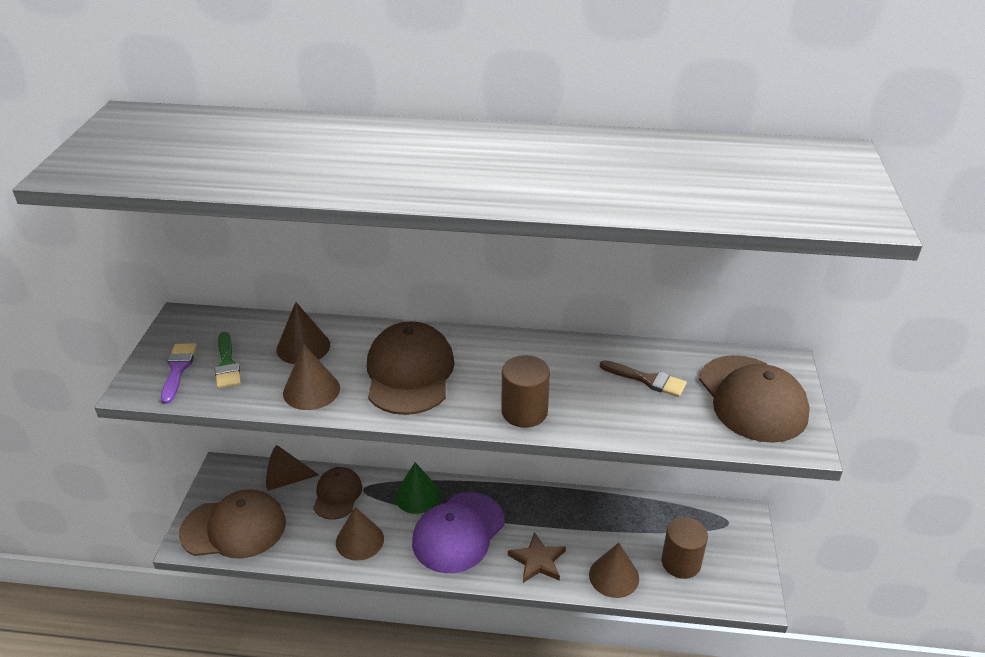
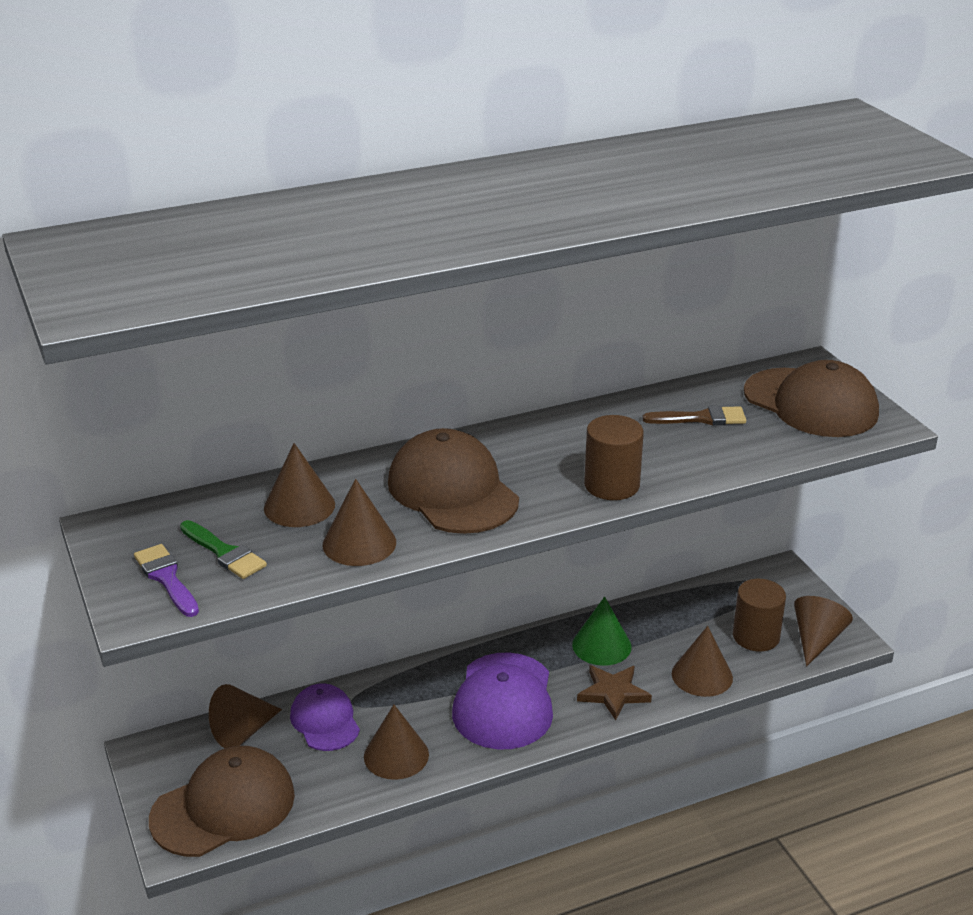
camera: 30 degrees left, 5 degrees down
brown cap [313,467,362,520] -> purple cap [290,683,360,751]
green cone [395,462,441,514] -> green cone moved to [572,596,632,666]
none -> brown cone [794,596,853,666]

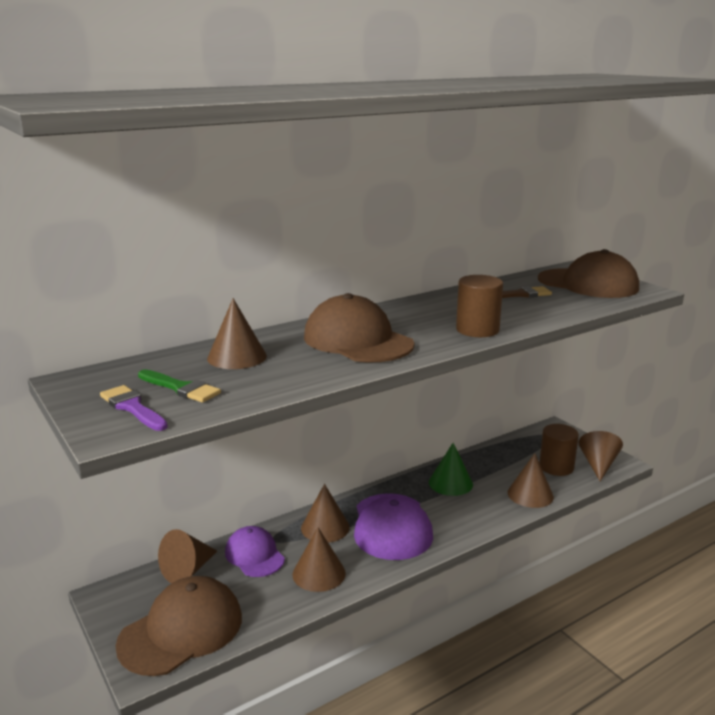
camera: 10 degrees left, 10 degrees down
brown cone [323,479,396,566] -> brown cone moved to [301,484,350,543]
brown star [577,665,652,721] -> none

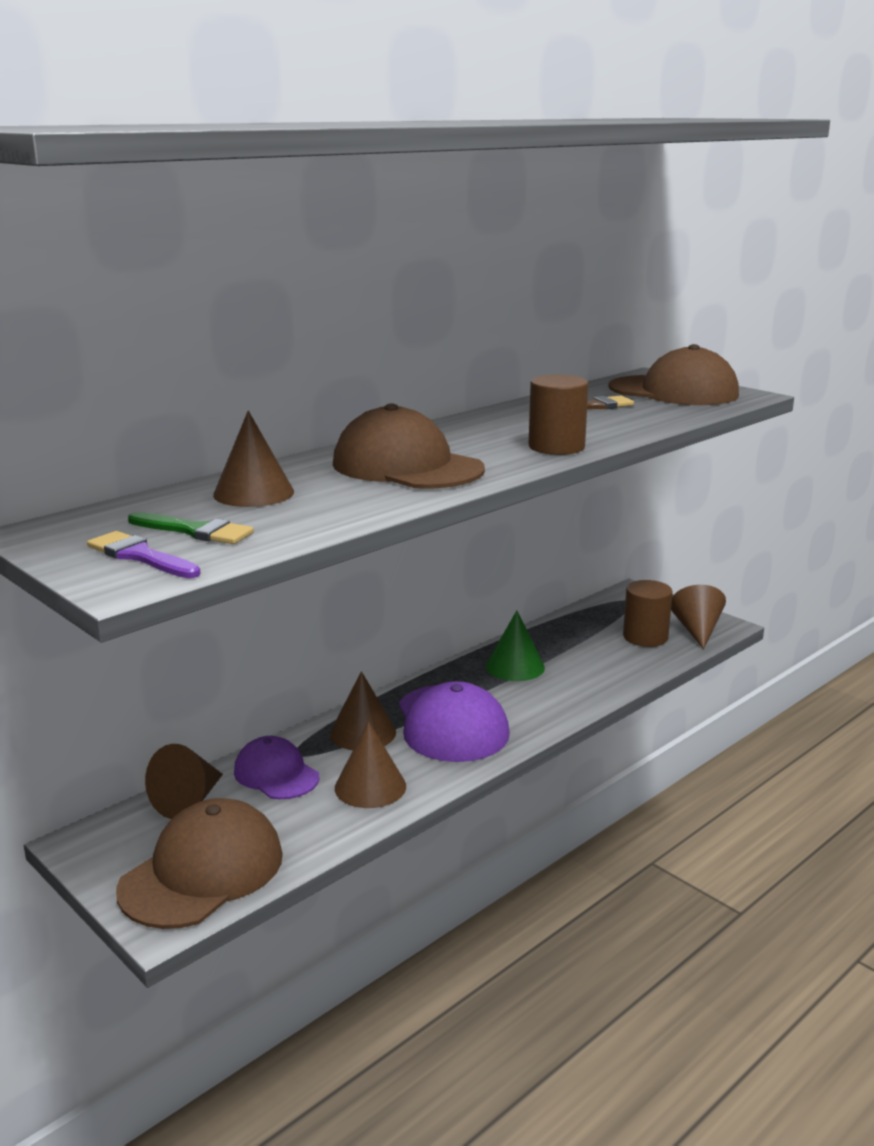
camera: 10 degrees left, 0 degrees up
brown cone [508,453,554,508] -> none

